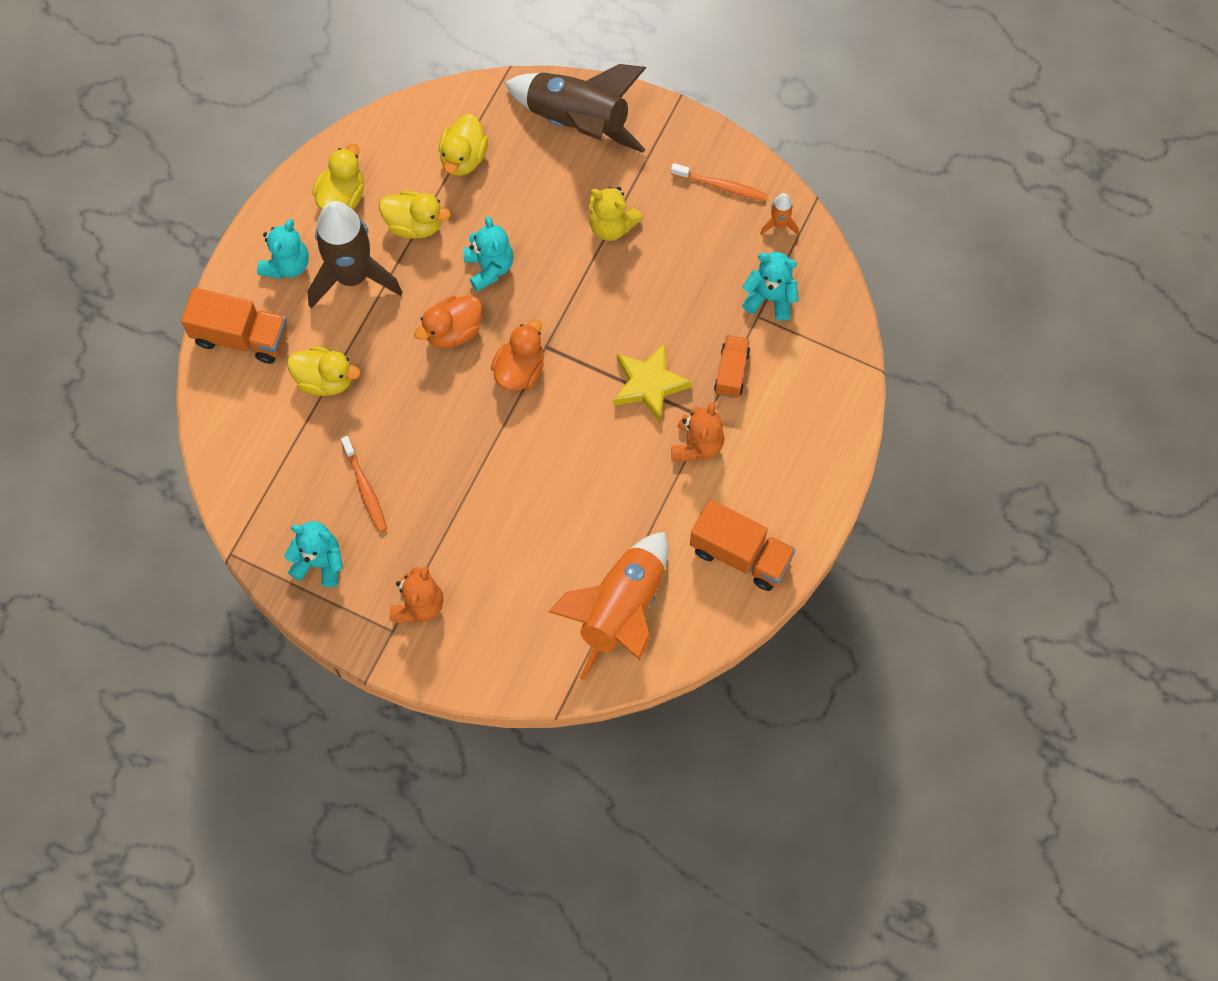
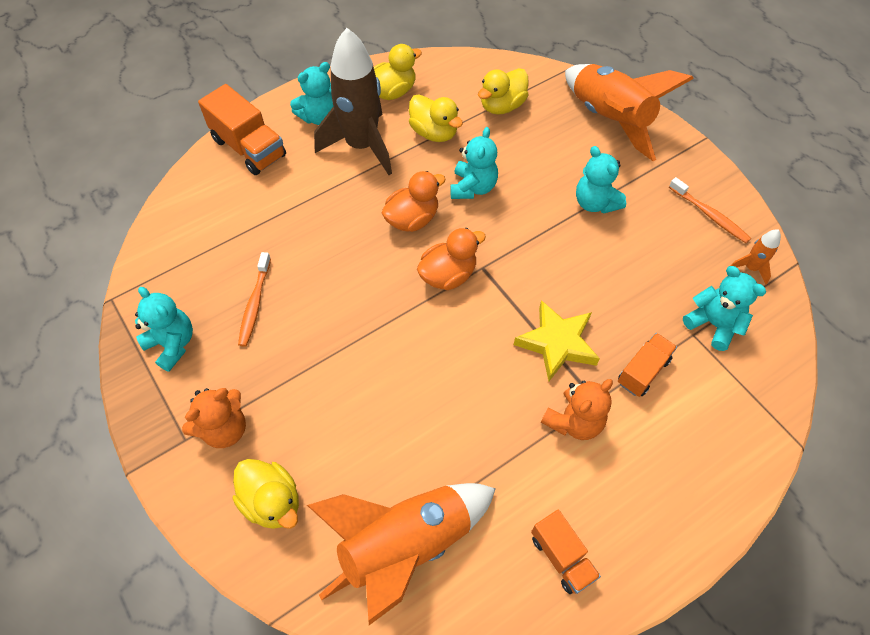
camera: 30 degrees right, 10 degrees down
yellow duck [287,346,361,396] -> yellow duck moved to [233,459,299,529]
orange duck [414,296,482,348] -> orange duck turned 150 degrees clockwise [382,171,446,232]
brown rocket [505,64,647,153] -> orange rocket [565,64,694,161]
yellow teddy bear [589,187,642,241] -> turquoise teddy bear [576,146,626,214]
orange truck [690,499,796,591] -> orange truck [531,510,601,594], size x0.62

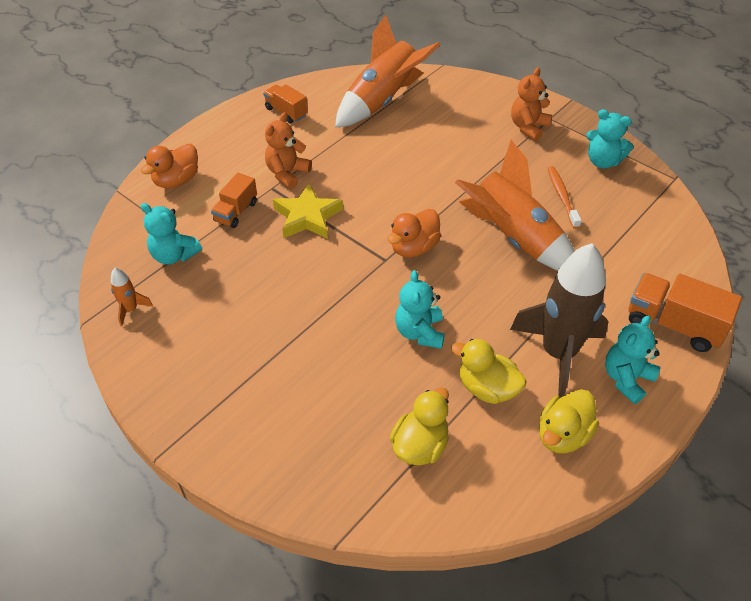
camera: 165 degrees right, 10 degrees down
yellow duck [233,459,299,529] -> none
orange duck [382,171,446,232] -> orange duck moved to [141,144,198,188]
orange rocket [565,64,694,161] -> orange rocket moved to [455,140,575,271]
turquoise teddy bear [576,146,626,214] -> none
orange toothbrush [669,177,751,243] -> none

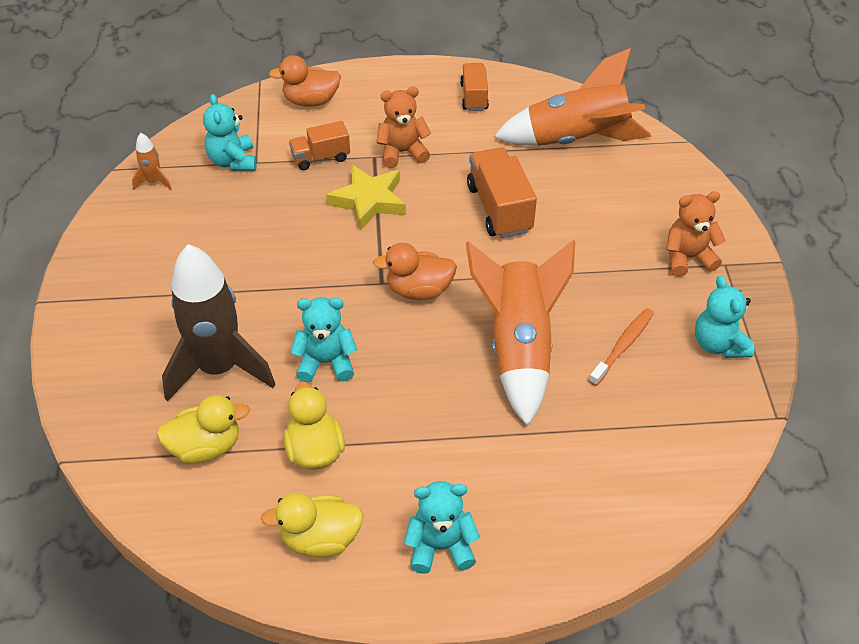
camera: 45 degrees right, 0 degrees up
turquoise teddy bear [395,270,445,349] -> turquoise teddy bear turned 45 degrees clockwise [290,297,357,383]
brown rocket [510,243,609,398] -> brown rocket moved to [162,244,276,402]
orange truck [628,273,742,352] -> orange truck moved to [467,147,537,238]

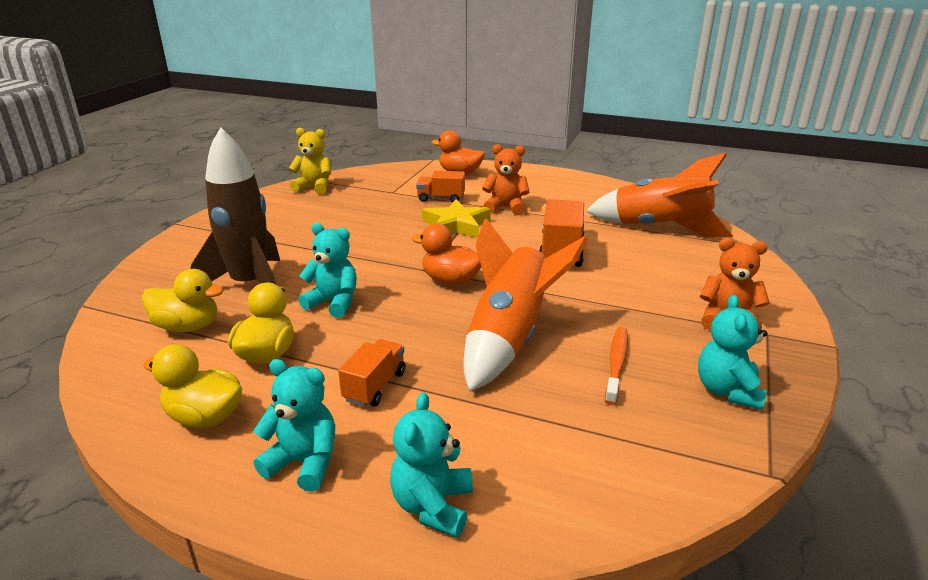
camera: 25 degrees right, 20 degrees down
orange rocket [132,133,172,190] -> yellow teddy bear [289,128,331,194]
turquoise teddy bear [203,94,257,171] -> turquoise teddy bear moved to [390,392,473,538]
orange truck [460,63,489,111] -> orange truck moved to [338,339,406,407]
orange toothbrush [589,308,654,386] -> orange toothbrush turned 45 degrees counterclockwise [605,327,628,405]

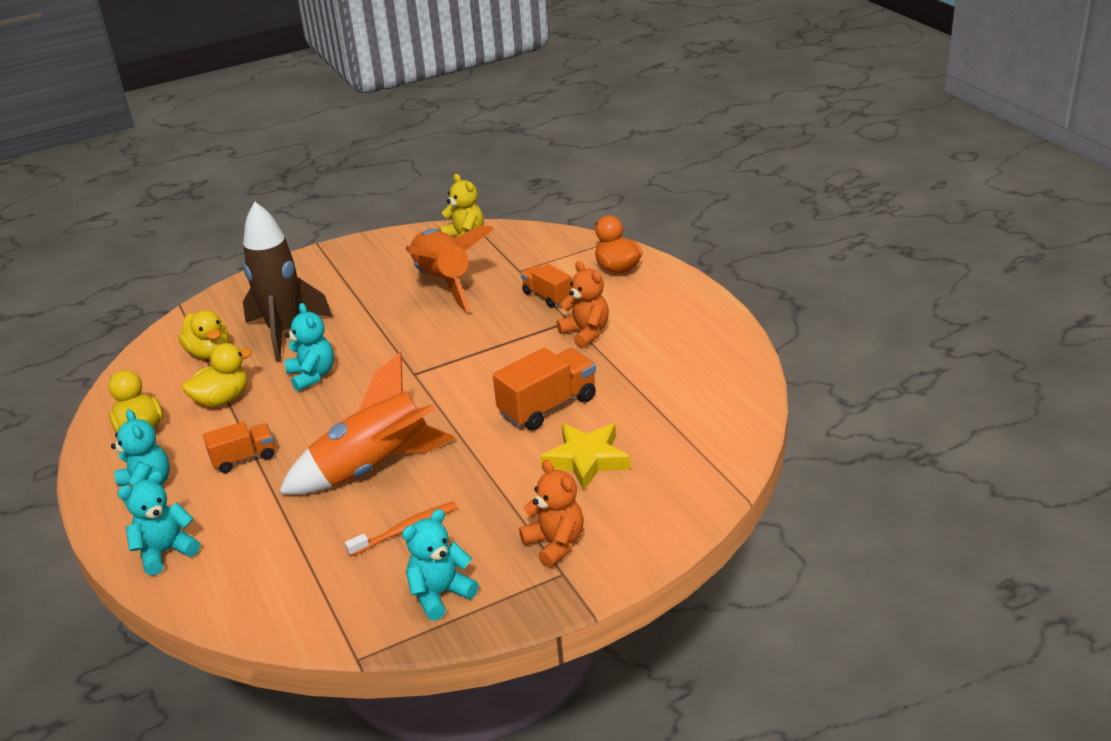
camera: 45 degrees right, 5 degrees up
orange duck [411,224,481,285] -> none
yellow star [422,199,491,238] -> yellow star moved to [540,423,631,491]
orange rocket [586,153,733,237] -> orange rocket moved to [406,226,494,312]

